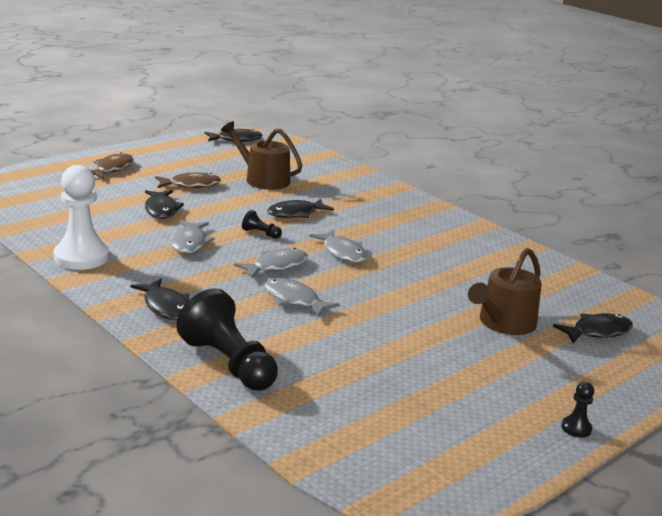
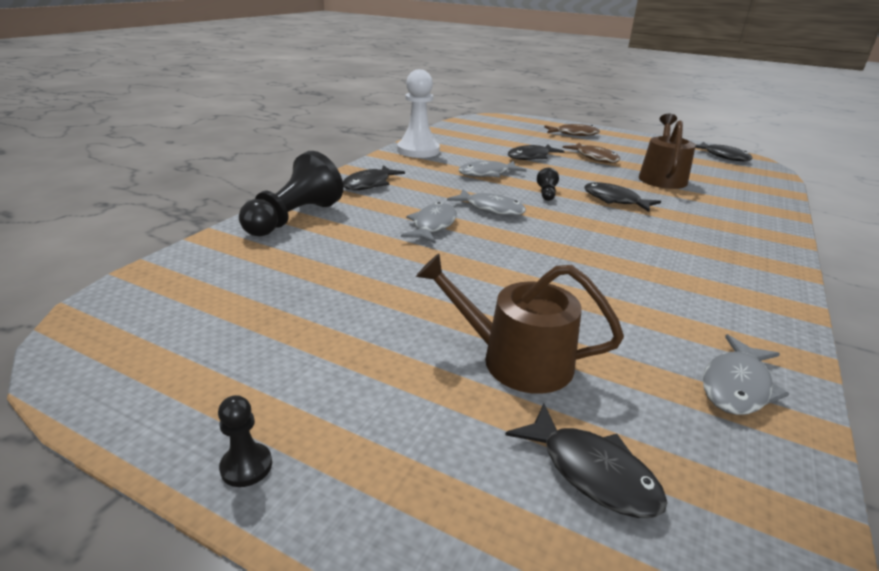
camera: 70 degrees right, 5 degrees up
grey fish [309,229,367,263] -> grey fish moved to [703,334,789,415]

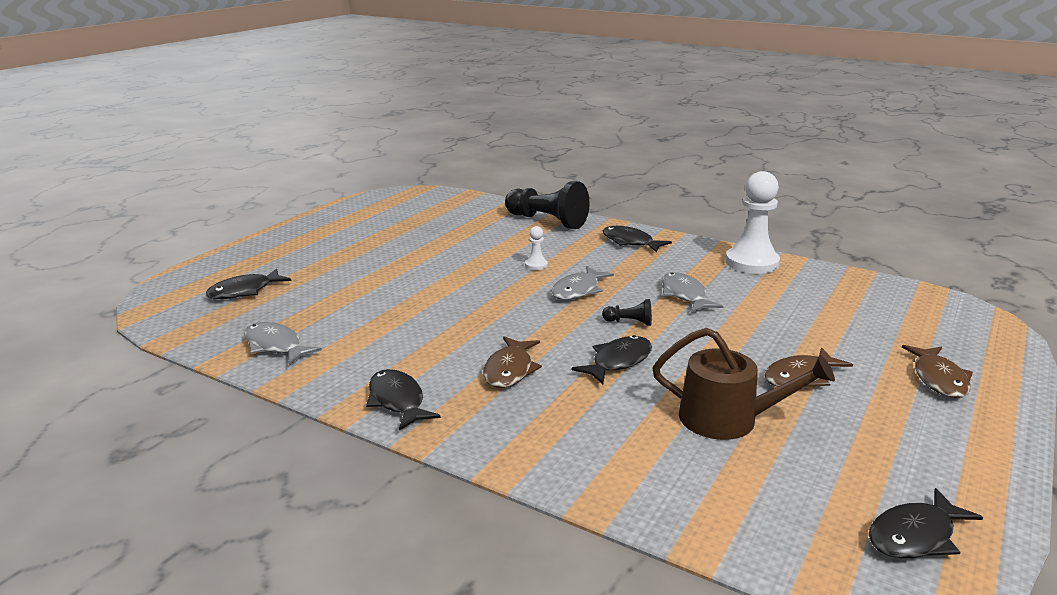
camera: 95 degrees right, 5 degrees down
black pawn [218,395,272,487] -> none
grey fish [401,202,457,244] -> white pawn [525,226,548,270]
brown watering can [416,254,624,394] -> none
black fish [508,144,565,160] -> black fish moved to [366,369,441,430]
none -> brown fish [483,336,542,388]

